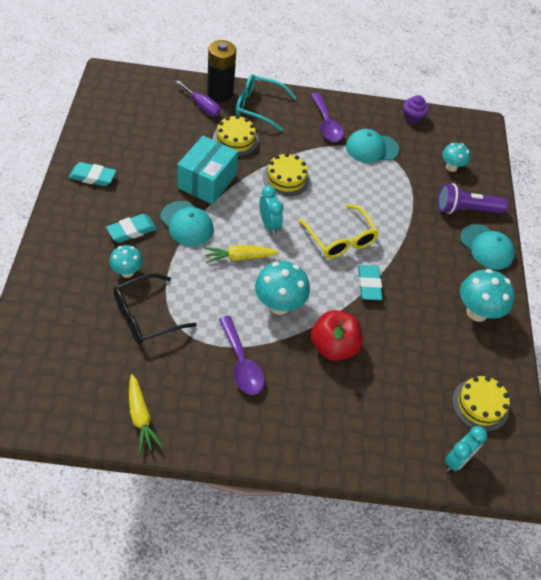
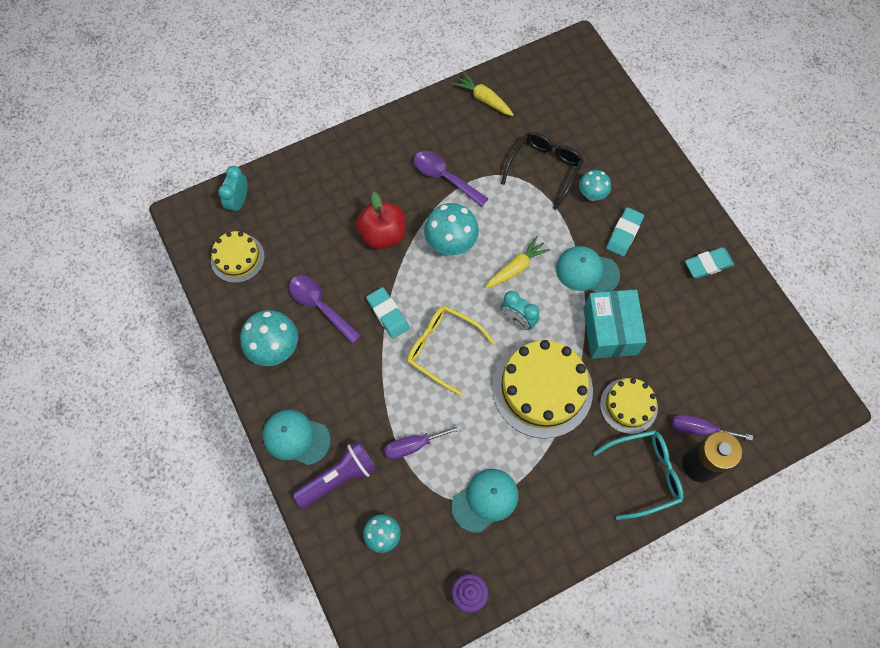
camera: 155 degrees right, 15 degrees up
yellow cake [263,153,310,196] -> yellow cake [492,340,593,439], size x1.76
purple spoon [311,93,344,142] -> purple spoon moved to [289,275,361,344]
none -> purple screwdriver [384,425,462,460]

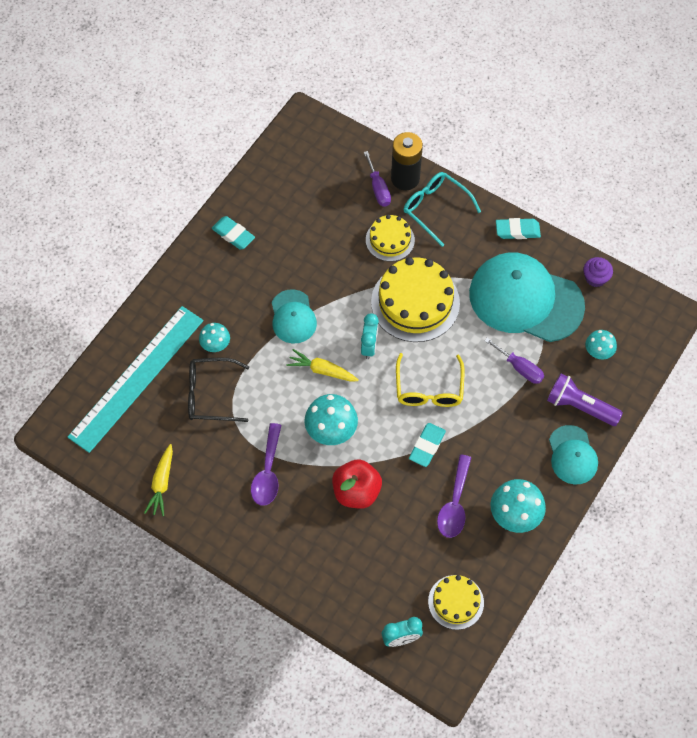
camera: 120 degrees left, 5 degrees down
turquoise cap [452,469,518,533] -> turquoise cap [469,253,585,342], size x1.95
turquoise box [583,290,647,359] -> none
turquoise eraser [606,207,644,256] -> turquoise eraser moved to [496,218,541,239]
none -> turquoise ruler [68,306,203,453]

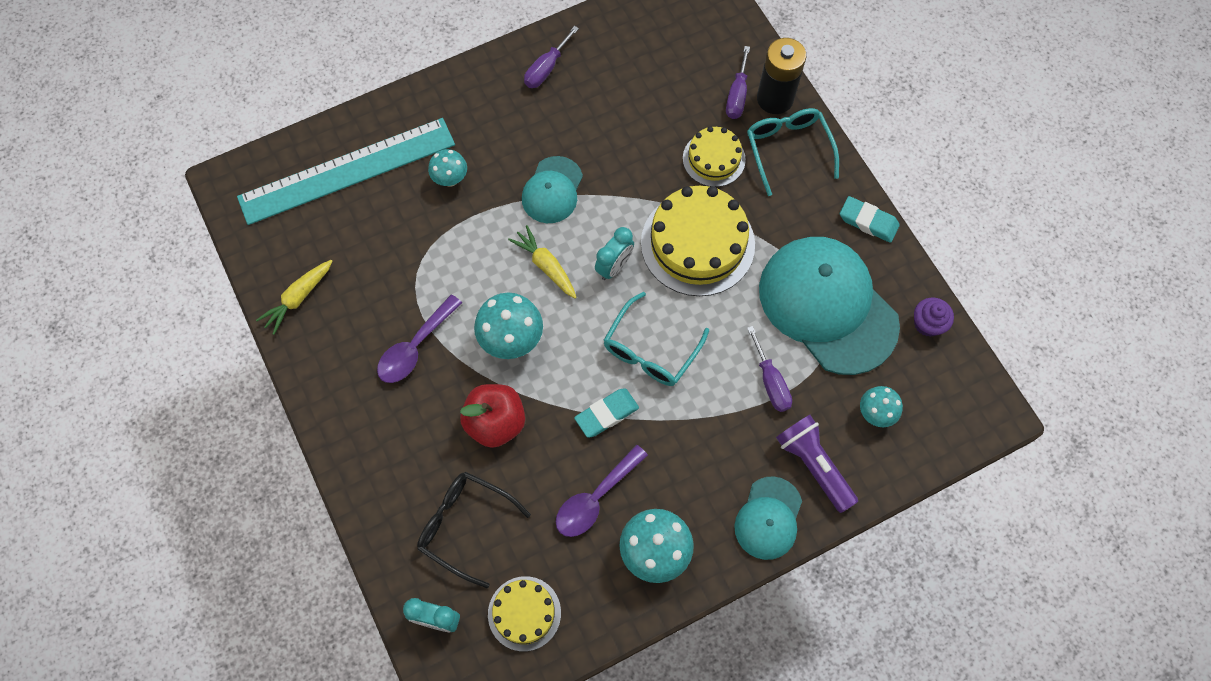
camera: 30 degrees right, 5 degrees up
black glasses [188,357,249,422] -> black glasses moved to [417,471,531,588]
turquoise eraser [211,216,255,249] -> purple screwdriver [524,26,579,88]
yellow glasses [396,353,464,407] -> turquoise glasses [603,292,709,386]

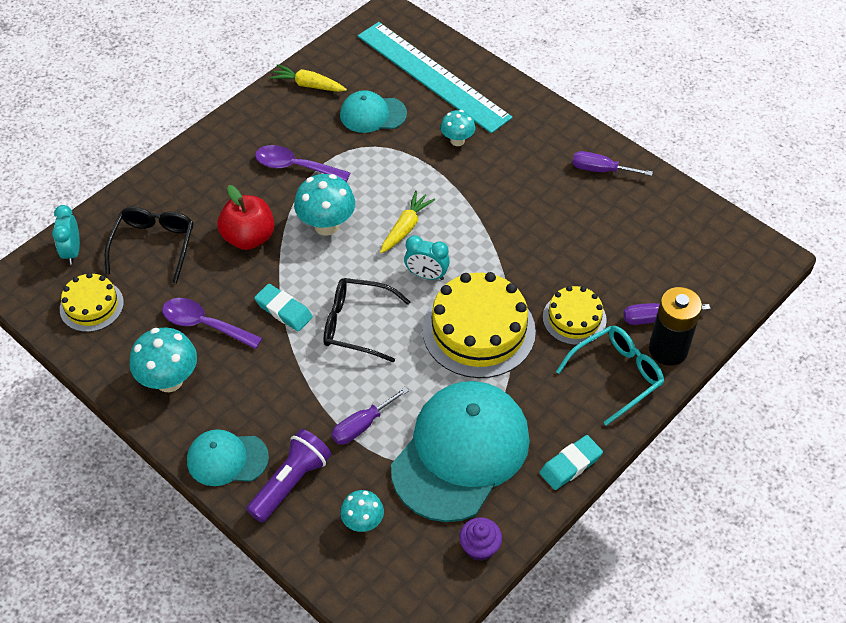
camera: 70 degrees right, 15 degrees down
turquoise cap [522,156,583,223] -> turquoise cap moved to [340,90,407,133]
turquoise glasses [603,292,709,386] -> black glasses [324,278,410,363]
turquoise eraser [840,196,900,243] -> turquoise eraser turned 45 degrees clockwise [539,435,603,490]

